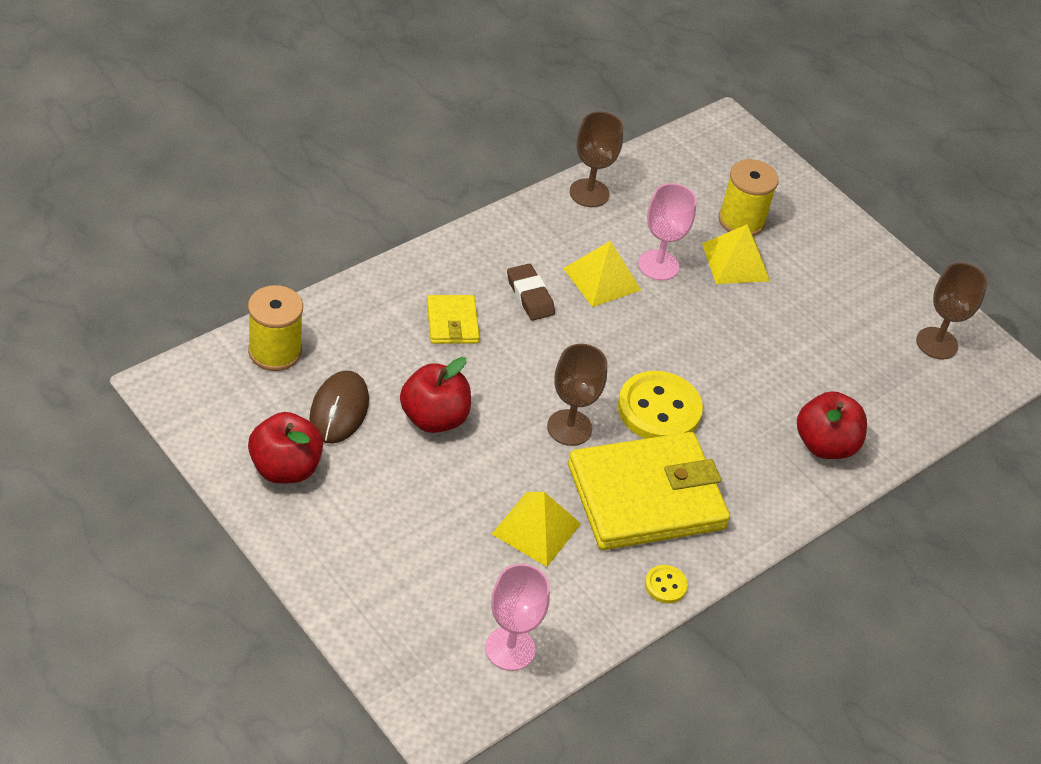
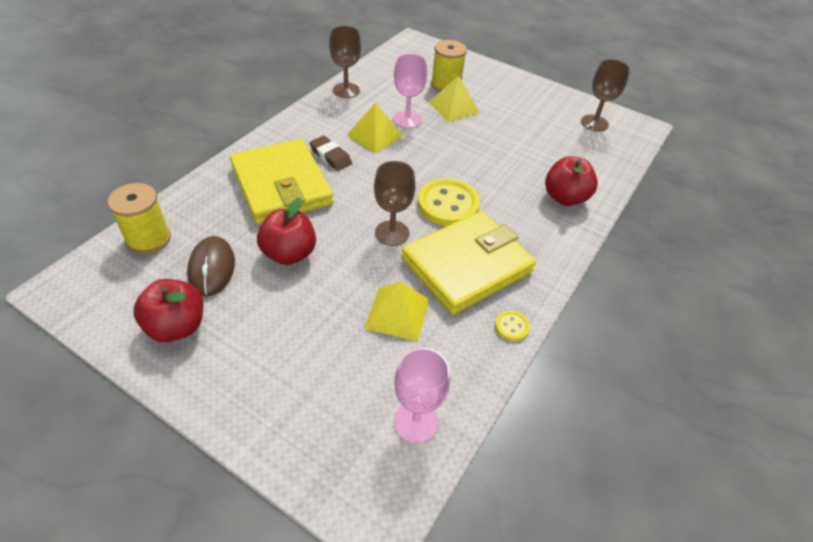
camera: 15 degrees left, 0 degrees up
yellow wallet [427,295,480,344] -> yellow wallet [230,139,333,224], size x2.16

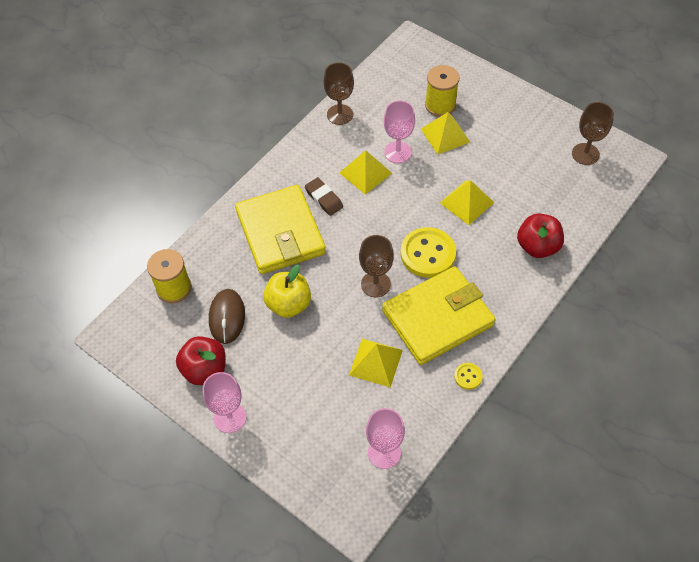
camera: 10 degrees right, 10 degrees up
red apple [257,197,316,265] -> yellow apple [263,265,311,318]
none -> pink goblet [202,372,246,433]
none -> yellow pyramid [440,180,494,225]

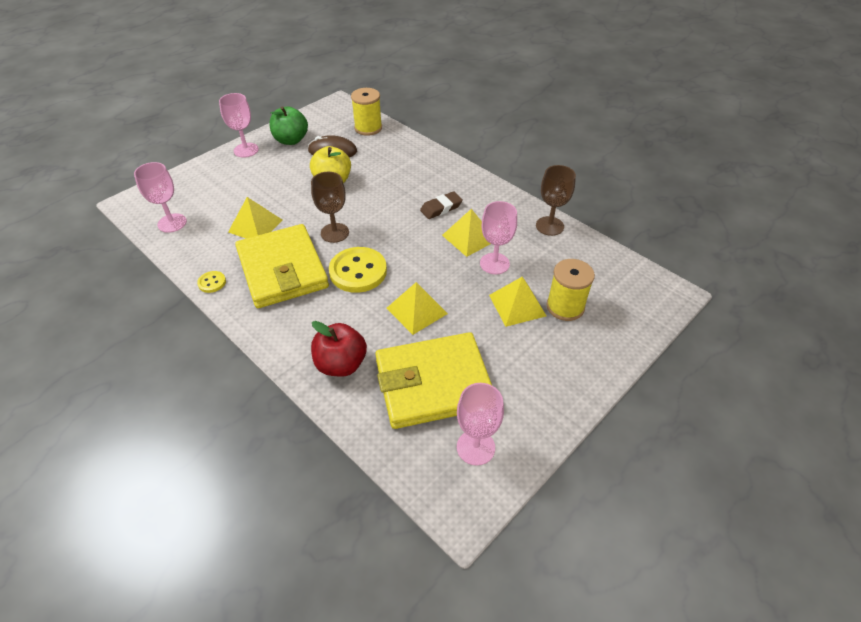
camera: 95 degrees right, 10 degrees down
red apple [176,336,226,385] -> green apple [269,106,308,145]
yellow wallet [235,185,326,274] -> yellow wallet moved to [375,332,492,429]
brown goblet [572,102,614,165] -> pink goblet [457,383,504,466]

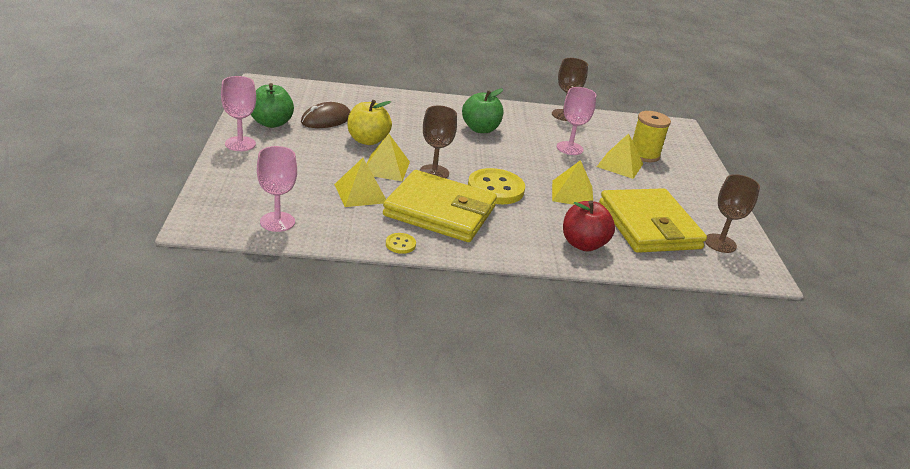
camera: 50 degrees left, 15 degrees down
yellow spool [351,88,382,136] -> none
yellow wallet [375,332,492,429] -> yellow wallet turned 45 degrees counterclockwise [599,188,707,253]
brown eraser [420,191,463,219] -> green apple [462,89,503,133]
yellow pyramid [442,209,491,257] -> yellow pyramid moved to [366,134,410,182]
pink goblet [457,383,504,466] -> brown goblet [705,174,760,253]

